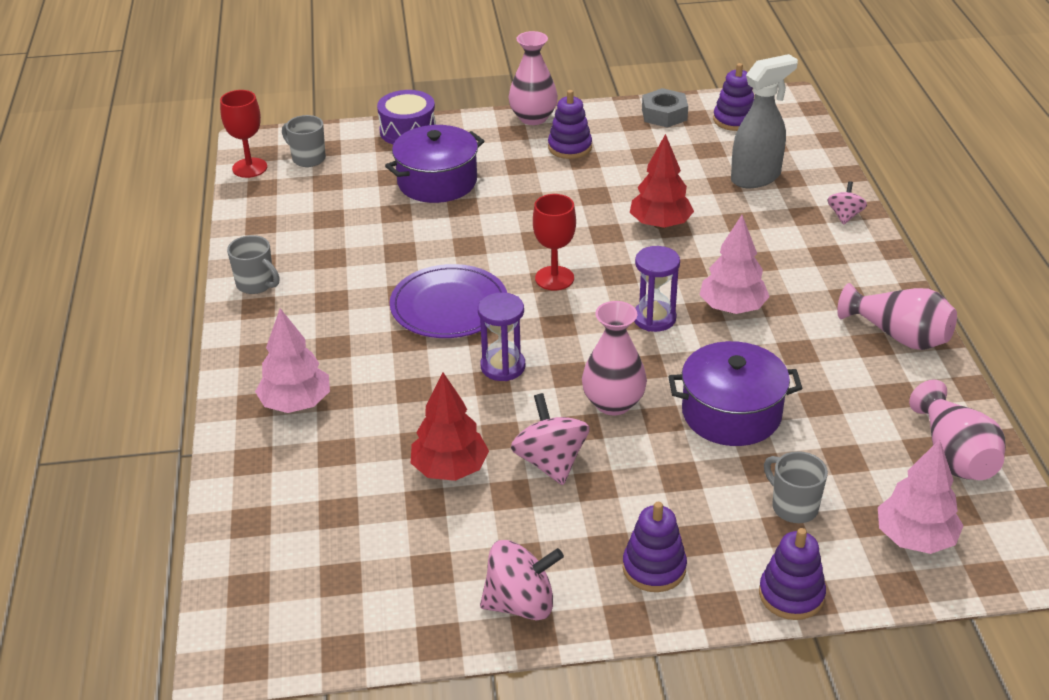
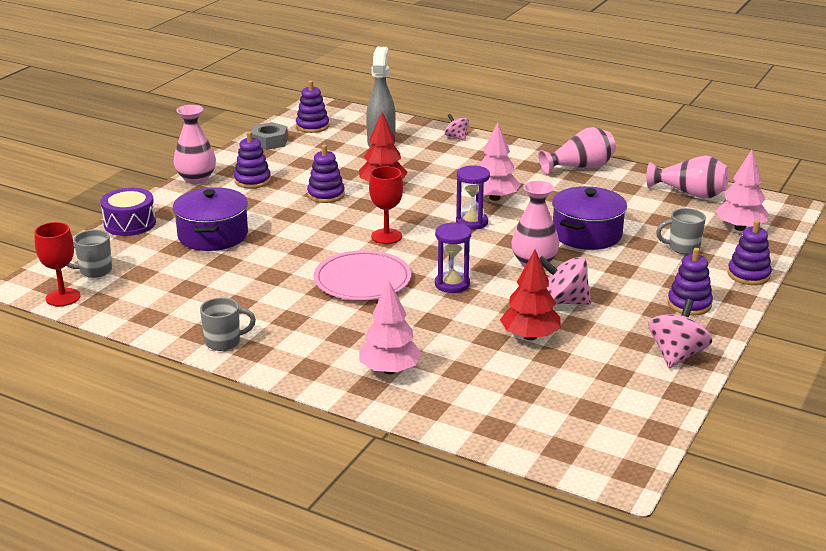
camera: 55 degrees left, 10 degrees down
purple plate [390,264,507,338] -> pink plate [314,250,411,300]
none -> purple stacking toy [307,145,345,203]

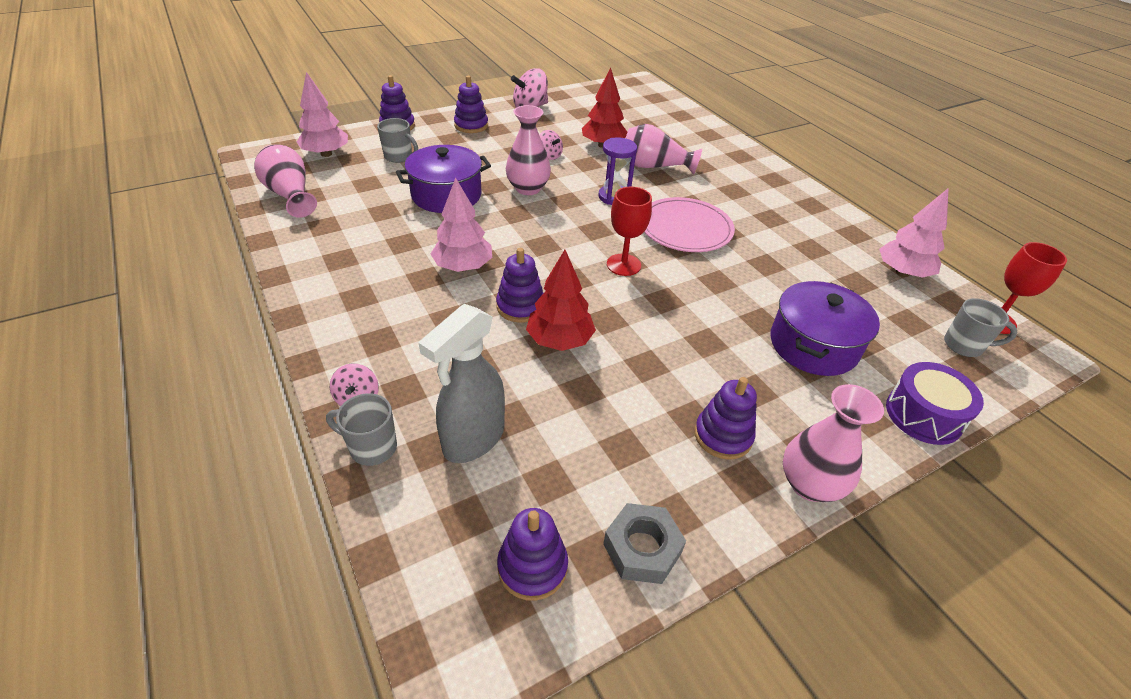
camera: 150 degrees left, 15 degrees up
grey mug [200,297,256,351] -> grey mug moved to [326,393,397,466]
purple stacking toy [307,145,345,203] -> purple stacking toy moved to [496,248,543,323]
pink tree [359,281,422,374] -> pink tree moved to [879,188,949,278]
purple hourglass [456,165,490,230] -> none
pink vase [539,127,616,175] -> pink vase moved to [626,124,702,175]
pink spinning top [539,256,591,305] -> pink spinning top [539,130,563,160], size x0.60

